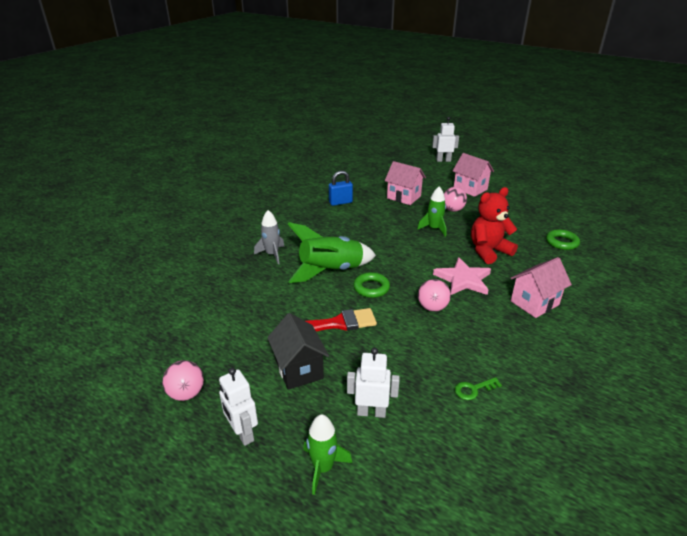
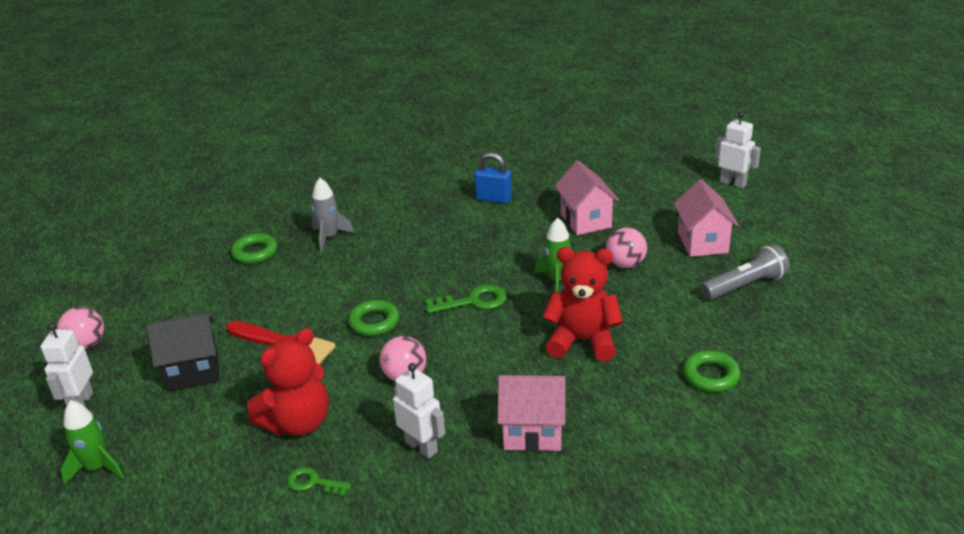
camera: 40 degrees right, 0 degrees up
black house [267,313,329,390] -> black house turned 60 degrees clockwise [147,313,219,392]
green rocket [288,222,376,283] -> none
white robot [347,348,400,418] -> white robot moved to [393,363,445,459]
pink star [433,257,491,295] -> none
none -> green ring [231,233,277,264]
none -> red teddy bear [247,328,329,436]
none -> green key [425,285,507,314]
none -> grey flashlight [701,244,790,300]

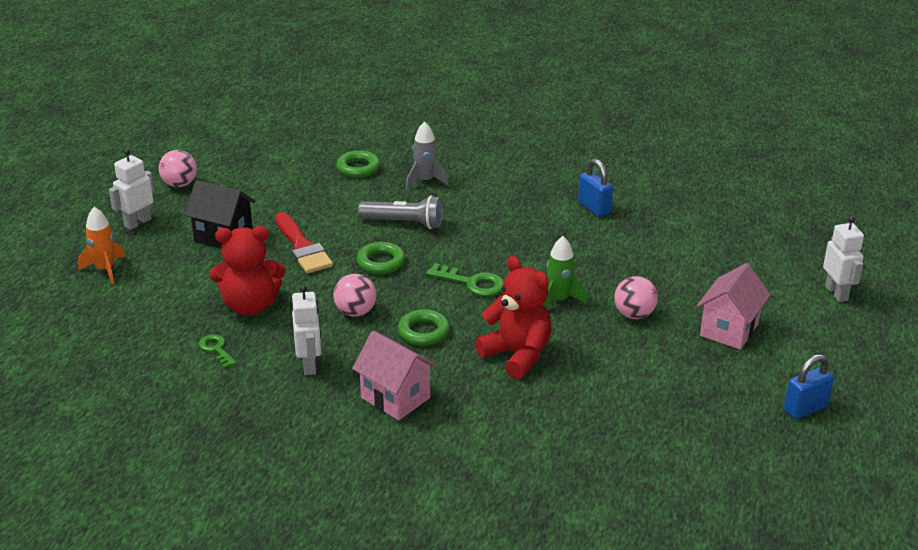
camera: 35 degrees right, 0 degrees up
green rocket [60,400,124,484] -> orange rocket [78,207,125,284]
pink house [555,160,619,235] -> none
green ring [683,350,741,392] -> green ring moved to [398,309,450,346]
grey flashlight [701,244,790,300] -> grey flashlight moved to [358,196,443,229]
none -> blue padlock [784,354,834,419]

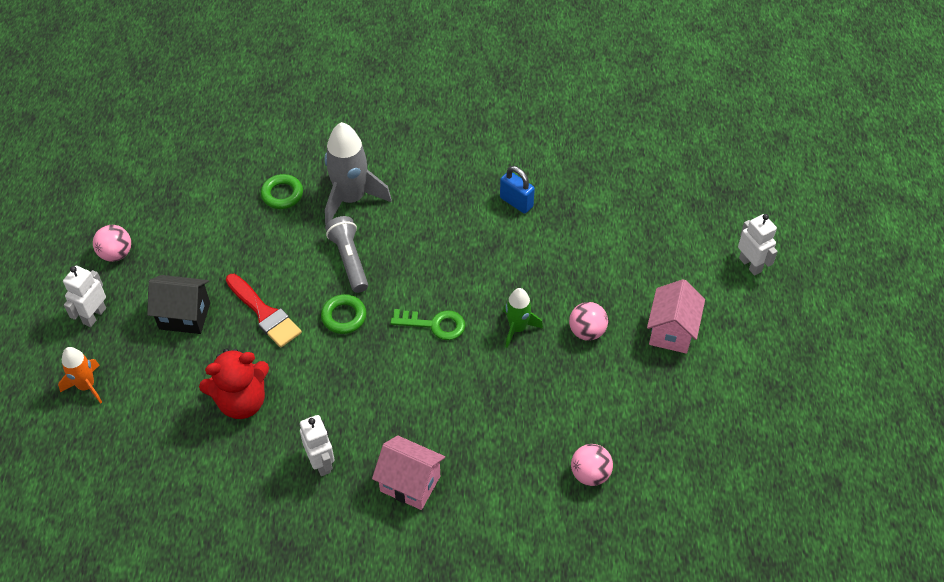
camera: 15 degrees left, 20 degrees up
green key [199,334,237,368] -> none
pink ball [333,274,377,317] -> pink ball moved to [571,444,613,486]
grey flashlight [358,196,443,229] -> grey flashlight turned 105 degrees counterclockwise [325,216,368,293]
green ring [398,309,450,346] -> none
grey rocket [406,121,449,190] -> grey rocket [325,122,392,225], size x1.72
red teddy bear [475,256,552,379] -> none
blue padlock [784,354,834,419] -> none

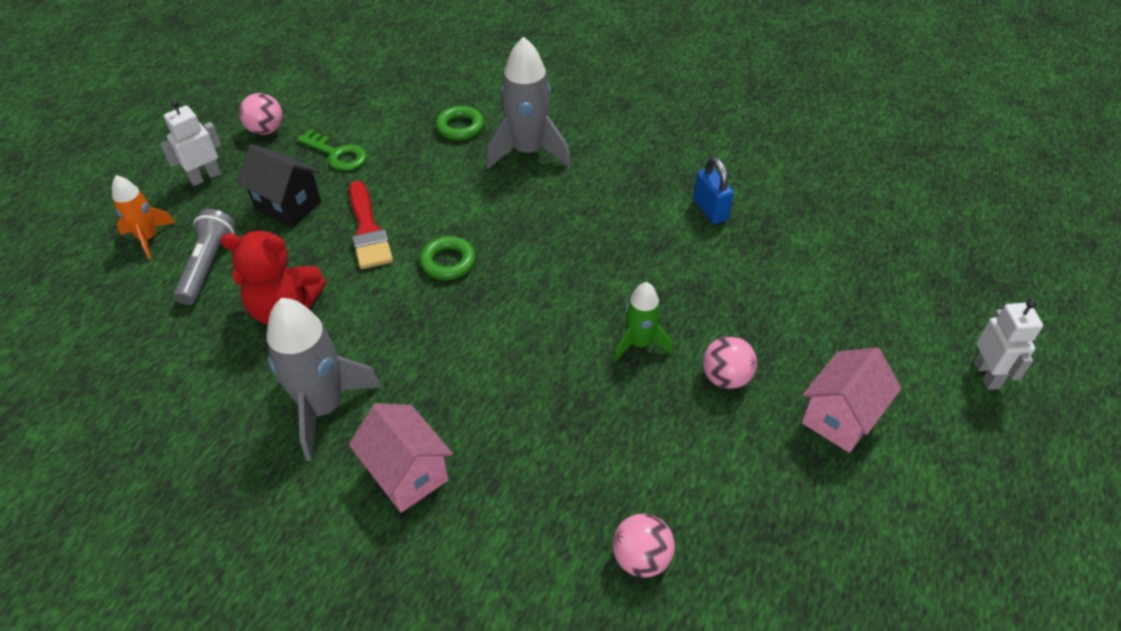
camera: 25 degrees right, 5 degrees down
white robot [300,415,335,476] -> grey rocket [267,298,382,461]
grey flashlight [325,216,368,293] -> grey flashlight moved to [174,209,236,305]
green key [390,309,465,340] -> green key moved to [297,129,367,171]

